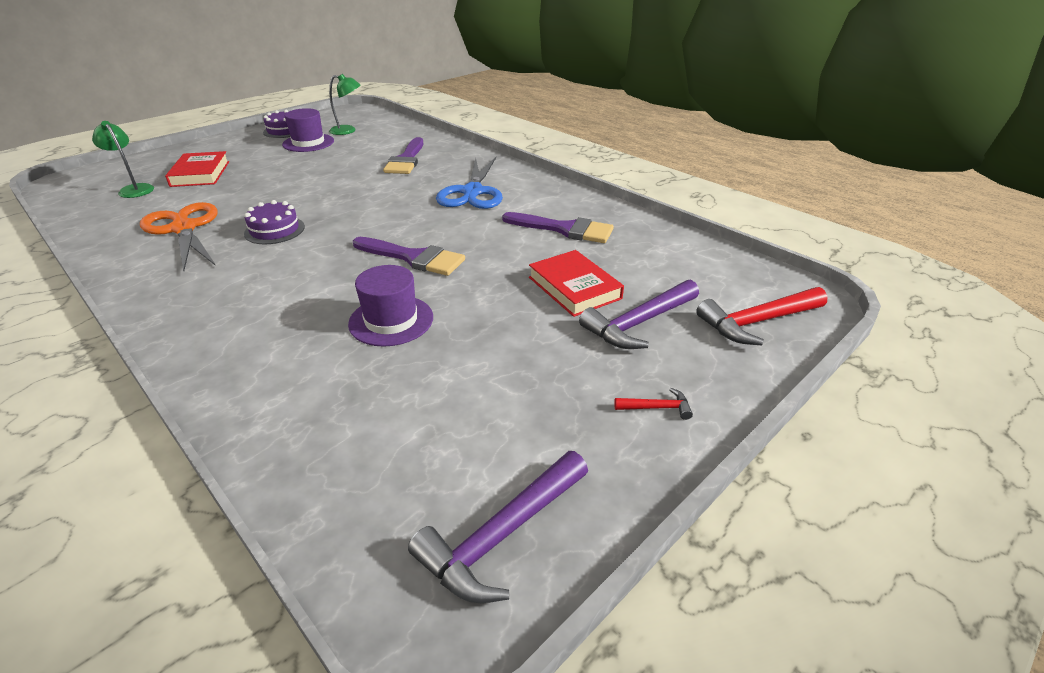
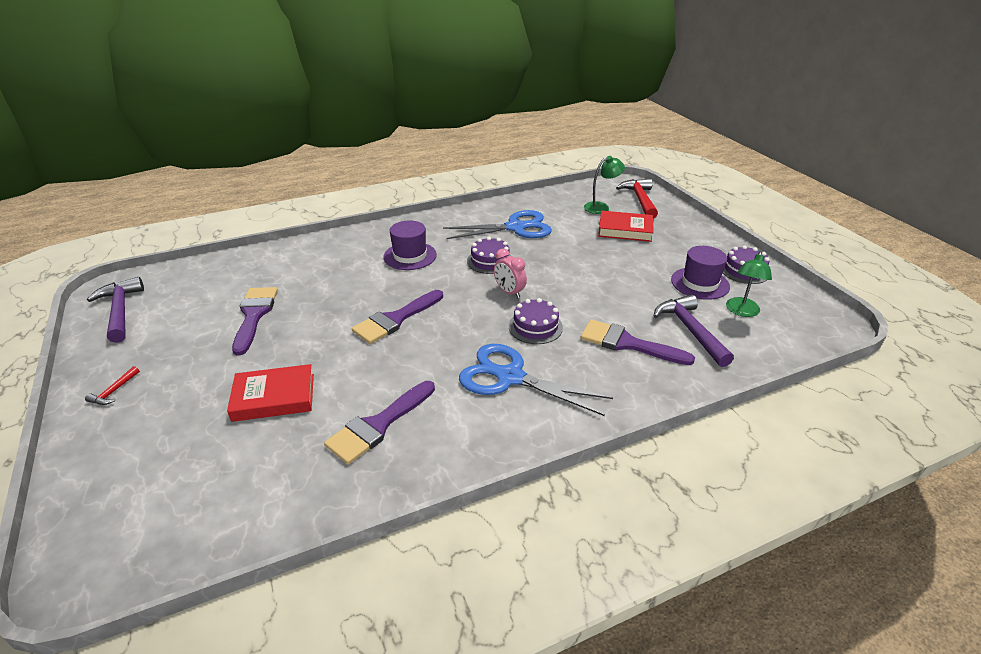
camera: 110 degrees right, 0 degrees up
orange scissors [140,202,218,271] -> blue scissors [443,210,552,239]
purple hat [348,265,433,347] -> purple hat moved to [383,221,437,270]
purple hammer [579,280,699,349] -> purple hammer moved to [654,295,734,367]
red hammer [696,287,828,345] -> red hammer moved to [616,178,658,219]
none -> purple brush [232,287,278,355]
none -> pink clock [494,248,527,298]
none -> purple cake [509,298,563,344]

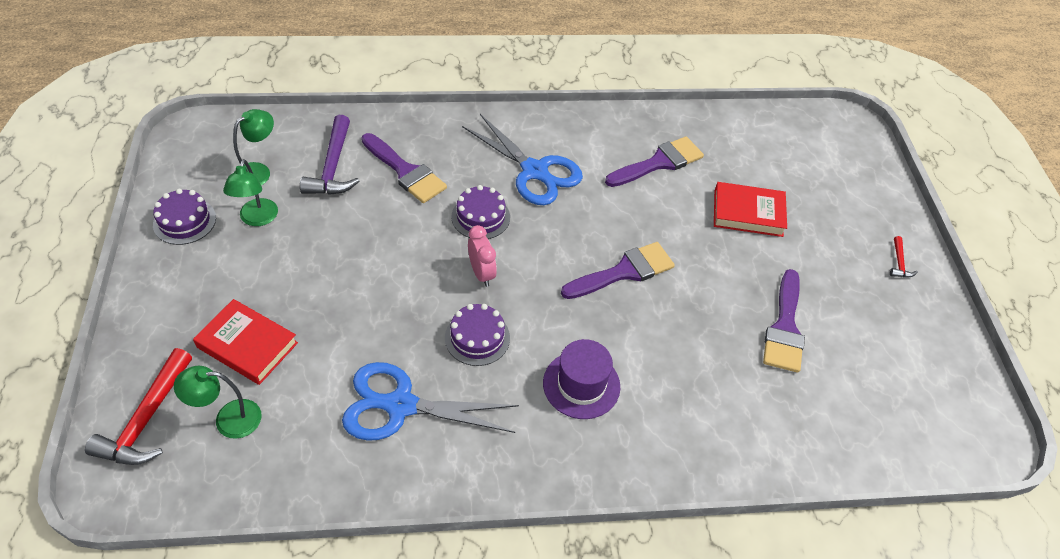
camera: 165 degrees left, 15 degrees up
red hammer [85,366,140,405] -> red hammer turned 150 degrees clockwise [890,236,918,278]
purple hammer [87,277,144,343] -> none
purple hat [671,246,730,300] -> green lamp [223,159,278,226]

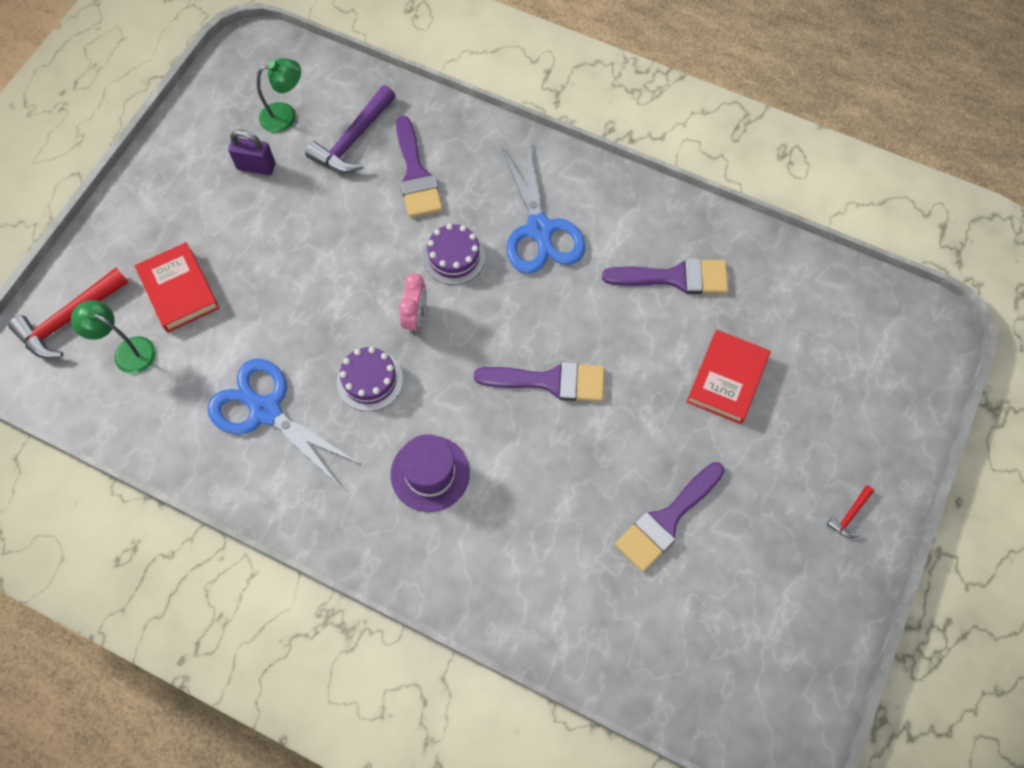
camera: 35 degrees right, 15 degrees up
purple cake [153,189,216,245] -> none
green lamp [223,159,278,226] -> purple padlock [228,130,275,175]
red book [714,182,787,237] -> red book turned 75 degrees clockwise [687,330,770,424]

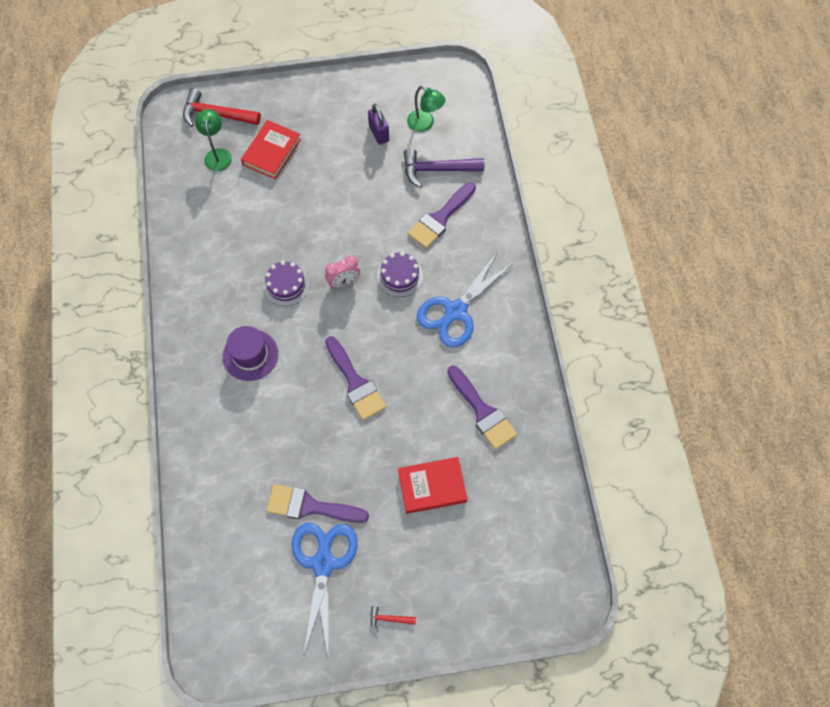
camera: 55 degrees right, 0 degrees up
blue scissors [207,359,360,486] -> blue scissors moved to [292,523,358,654]

